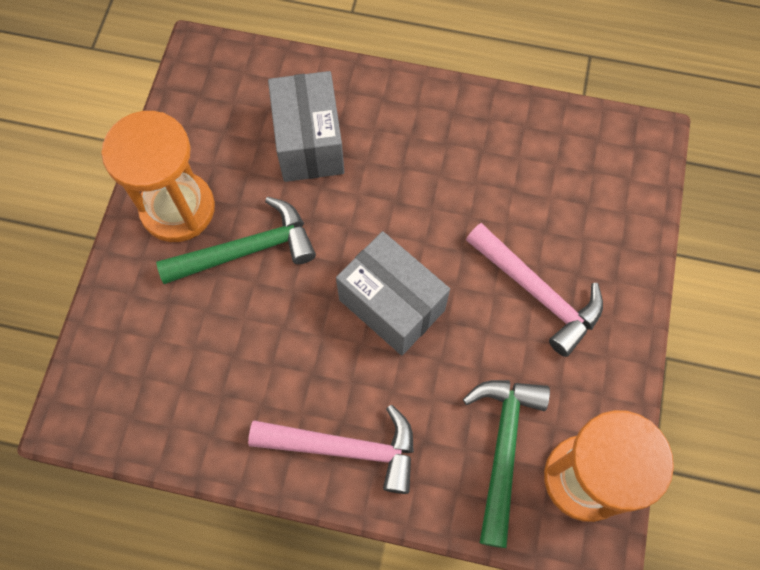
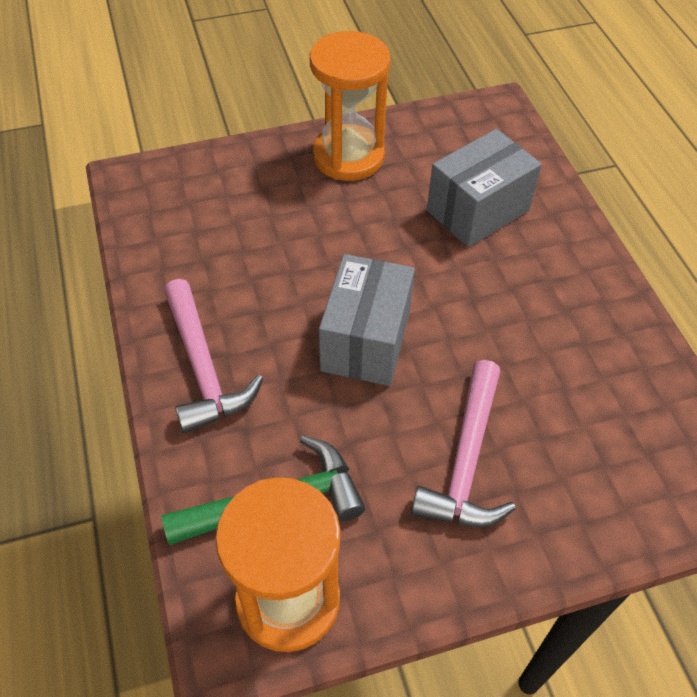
camera: 60 degrees right, 15 degrees down
green hammer [156,197,316,284] -> none

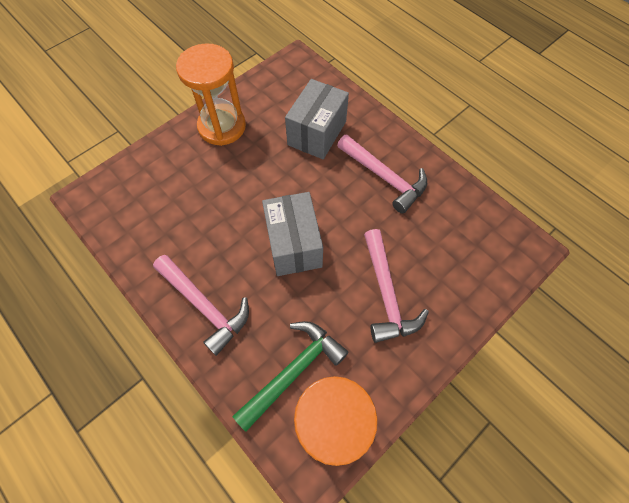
camera: 25 degrees left, 10 degrees up
none -> pink hammer [337,134,427,214]

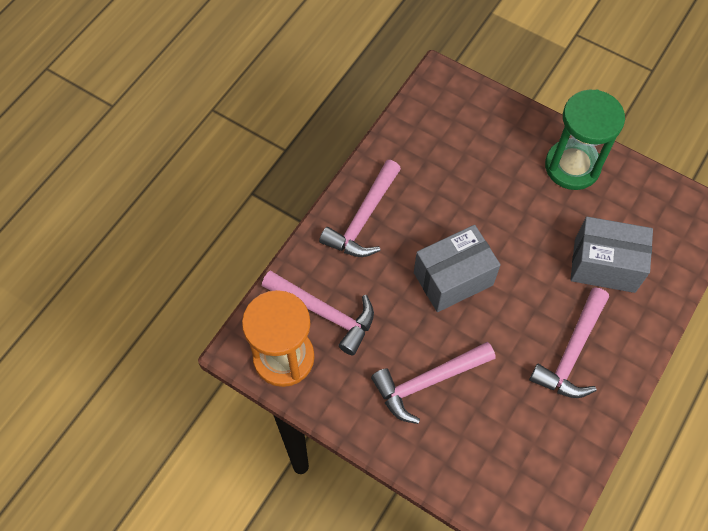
camera: 75 degrees right, 0 degrees up
orange hourglass [176,43,246,146] -> green hourglass [545,90,625,190]
green hammer [233,321,349,432] -> pink hammer [262,271,374,355]

